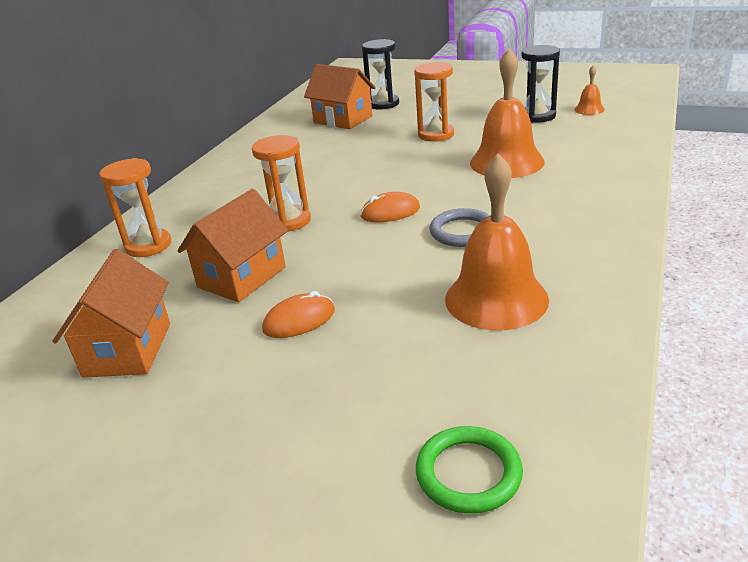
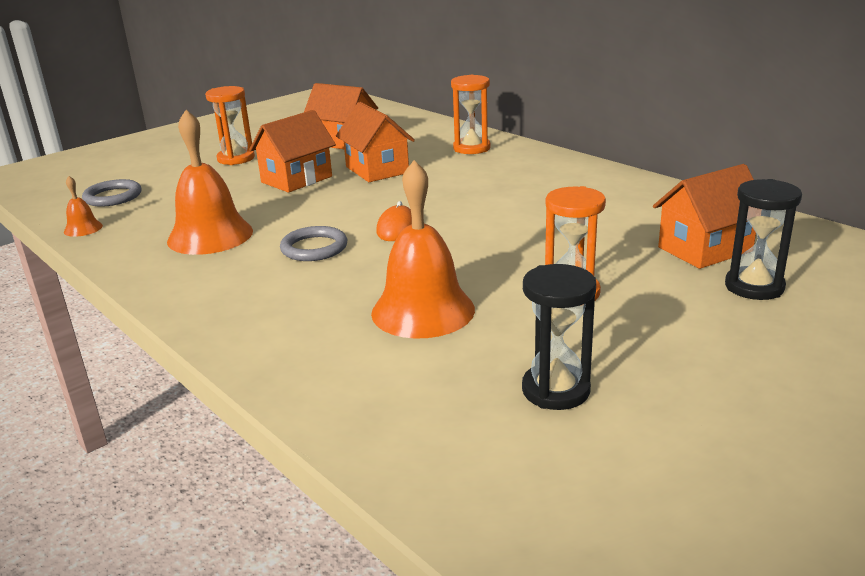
camera: 115 degrees right, 5 degrees down
orange hourglass [252,135,311,231] -> orange hourglass moved to [205,86,255,165]
orange mouse [262,291,335,338] -> orange house [249,110,336,193]
green ring [416,426,523,514] -> grey ring [82,179,142,207]
orange bell [574,65,605,115] -> orange bell moved to [64,176,103,237]

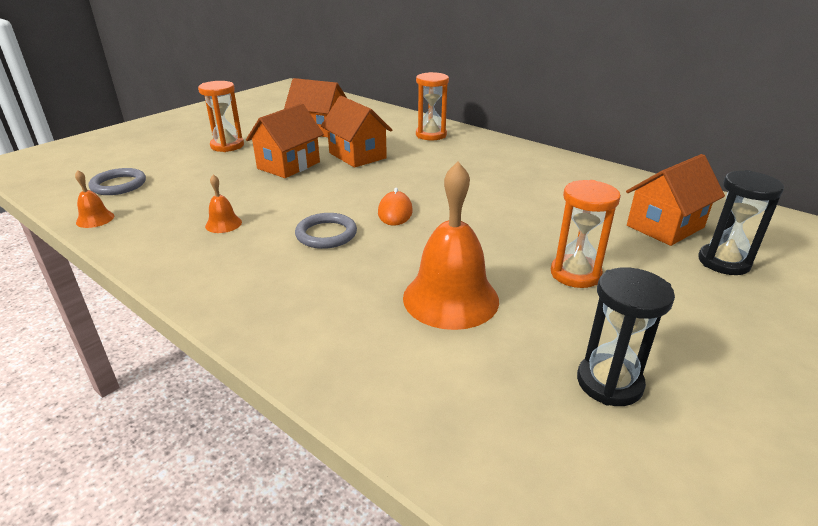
camera: 10 degrees left, 5 degrees up
orange bell [167,110,253,255] -> orange bell [205,174,242,233], size x0.45

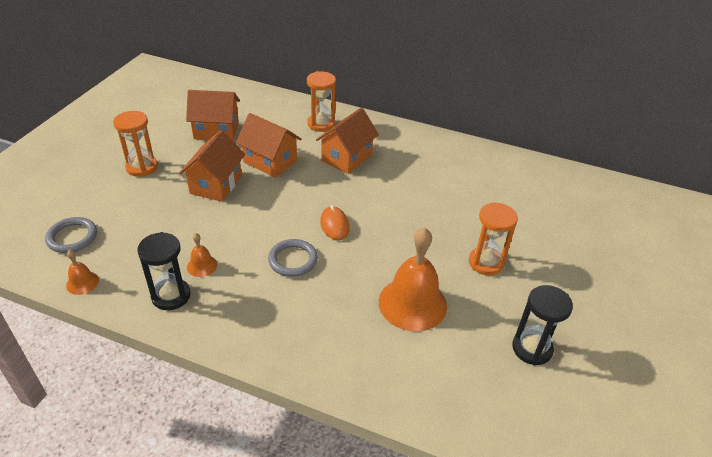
camera: 20 degrees left, 10 degrees up
orange house [626,154,725,246] -> orange house moved to [316,108,379,174]
black hourglass [698,170,784,275] -> black hourglass moved to [137,232,190,310]

